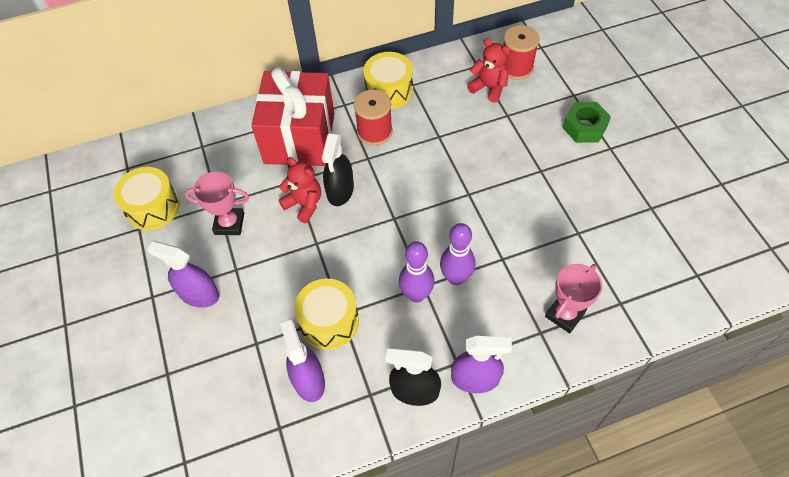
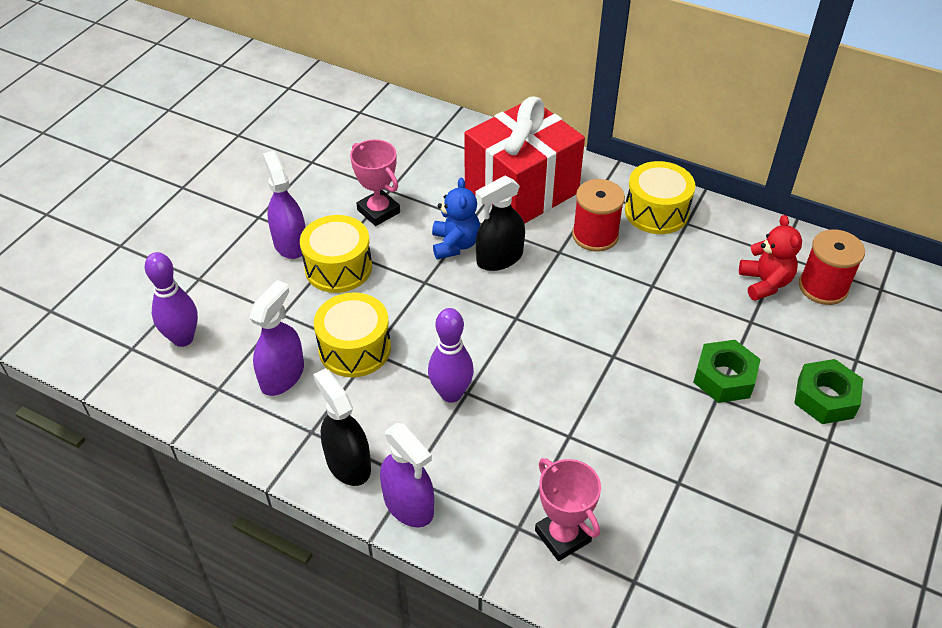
camera: 45 degrees right, 10 degrees down
yellow drum [114,167,180,230] -> yellow drum moved to [300,215,372,293]
red teddy bear [279,157,321,223] -> blue teddy bear [432,178,480,260]
purple bowling pin [440,223,475,285] -> purple bowling pin moved to [145,252,198,347]
pink trophy [545,264,602,333] -> pink trophy turned 60 degrees clockwise [535,458,601,561]
none -> green nut [693,340,761,403]

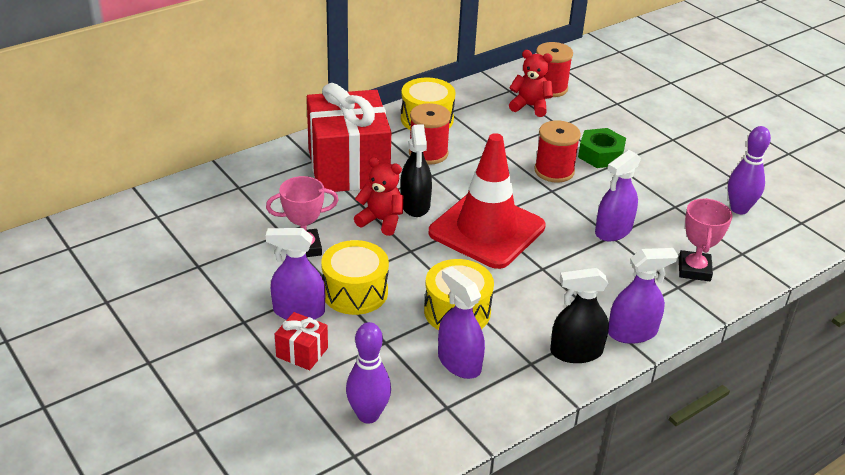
camera: 65 degrees left, 10 degrees down
purple bowling pin [428,308,474,403] -> purple bowling pin moved to [728,126,771,214]
blue teddy bear [432,178,480,260] -> red teddy bear [354,157,403,236]
pink trophy [535,458,601,561] -> pink trophy turned 75 degrees counterclockwise [679,198,733,281]
green nut [794,359,863,424] -> none
none -> red gift [275,312,328,370]
none -> red traffic cone [429,133,545,269]
none -> red spool [534,121,581,183]
none -> purple spray bottle [595,150,641,242]

